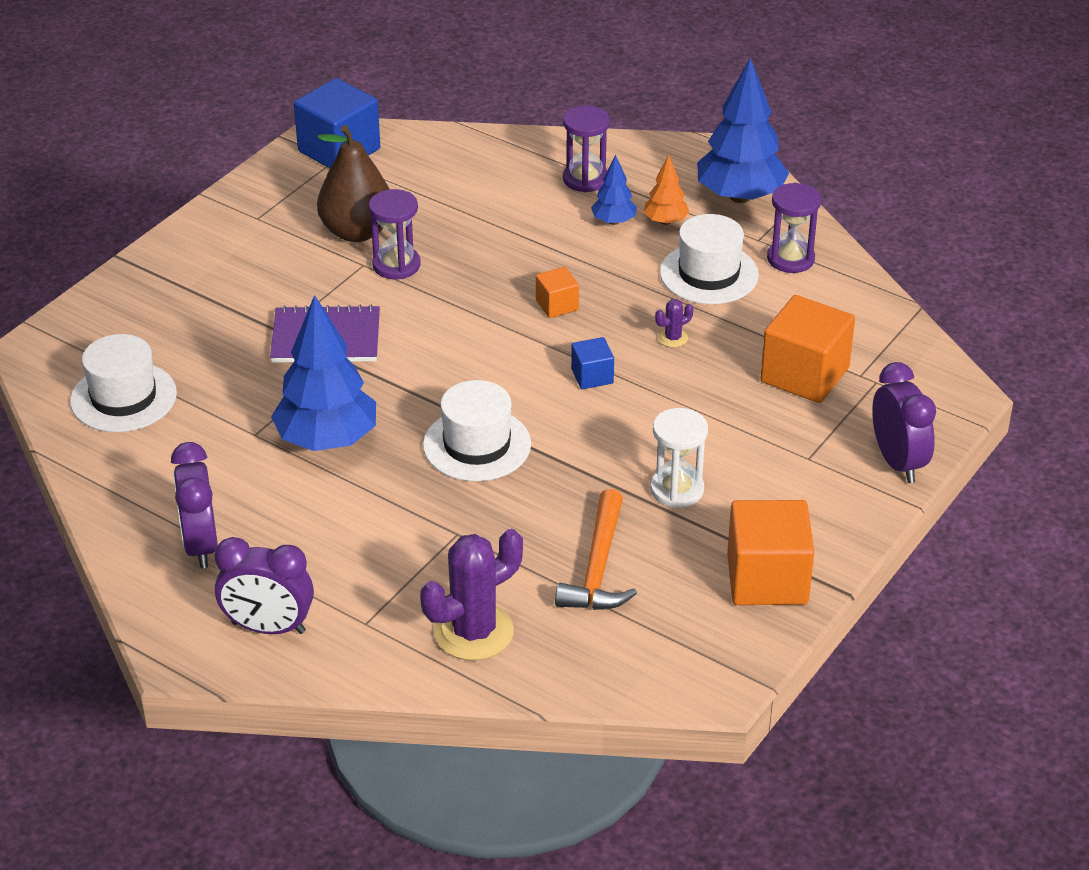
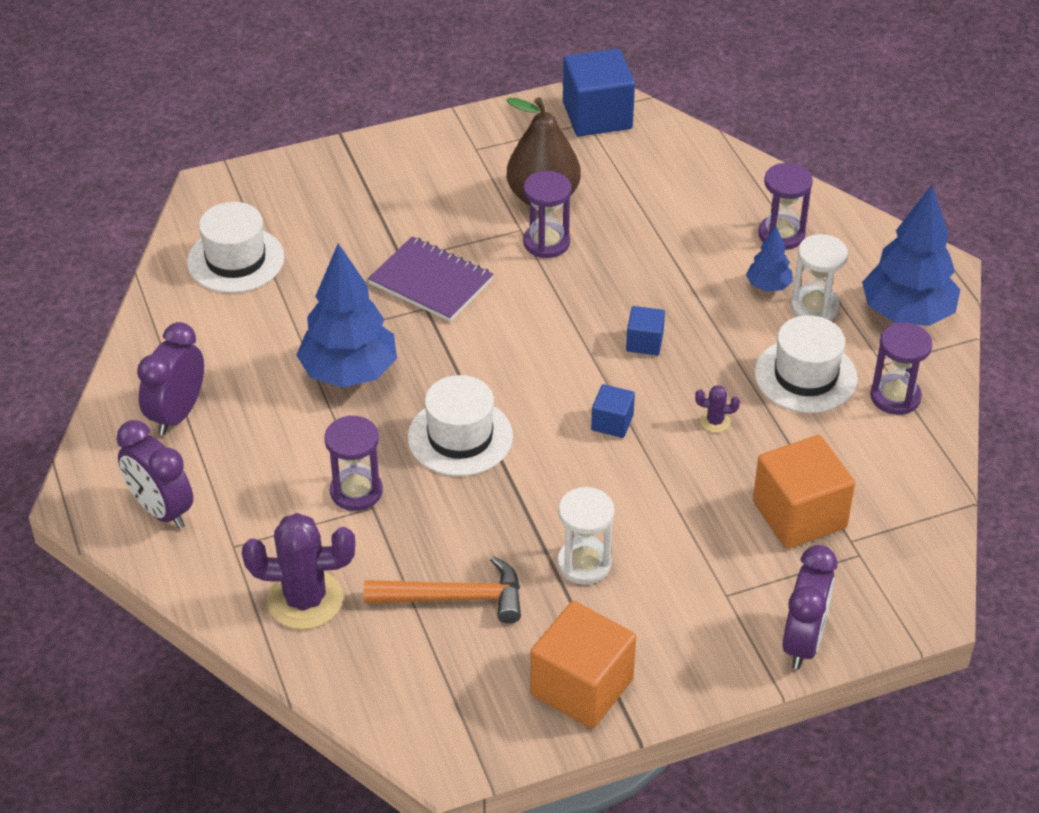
camera: 35 degrees right, 5 degrees up
orange cube [536,267,579,318] -> blue cube [626,306,665,355]
orange hammer [555,489,637,610] -> orange hammer turned 135 degrees counterclockwise [364,556,521,624]
orange tree [643,155,689,225] -> white hourglass [791,234,848,321]
none -> purple hourglass [325,415,383,511]

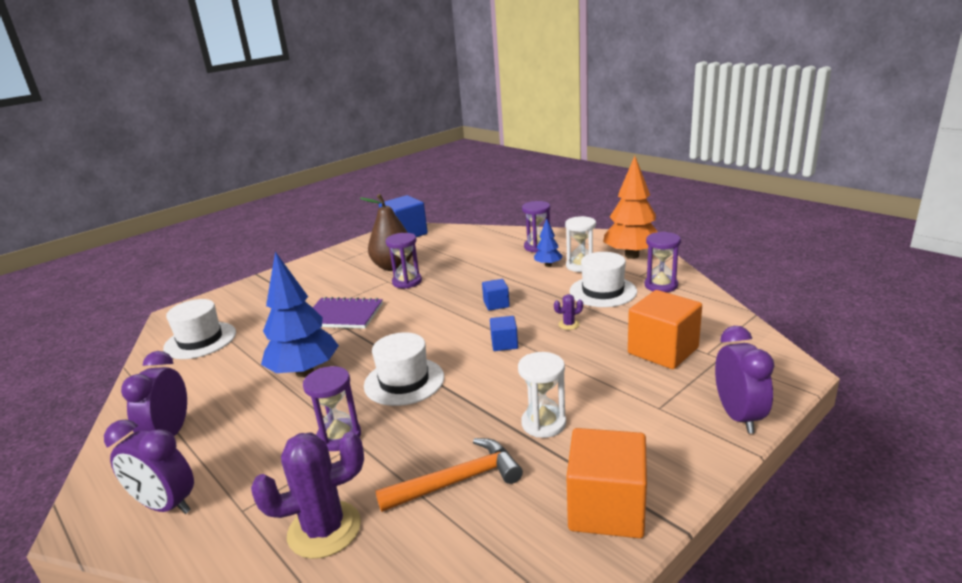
camera: 20 degrees left, 20 degrees down
blue tree [862,185,960,326] -> orange tree [603,156,658,259]

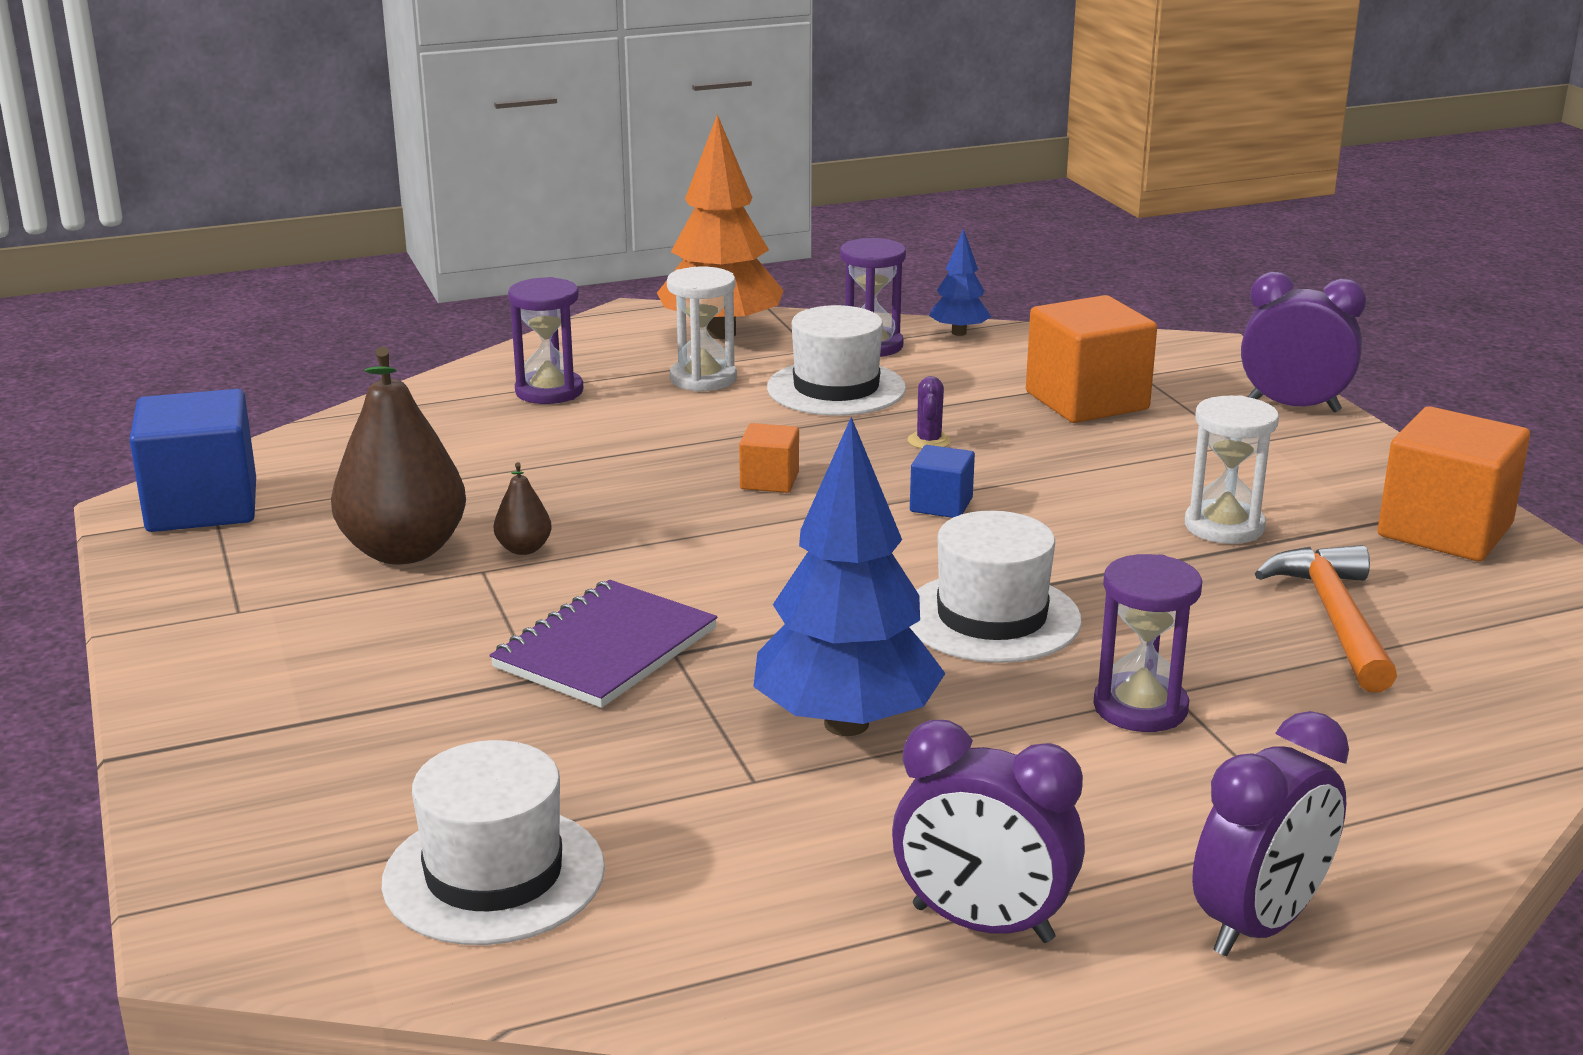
camera: 70 degrees left, 0 degrees up
purple cactus [251,432,364,559] -> none
purple hourglass [386,233,422,289] -> brown pear [494,462,552,555]
blue cube [482,279,510,311] -> orange cube [739,423,799,493]
blue tree [534,218,563,267] -> blue tree moved to [929,228,991,336]

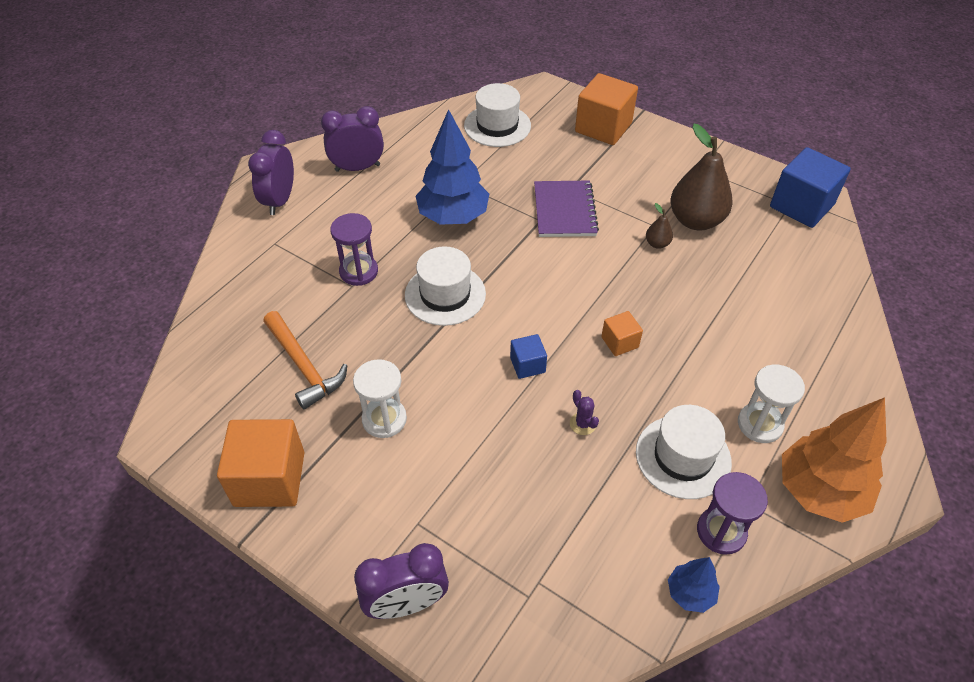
camera: 145 degrees right, 25 degrees up
purple hourglass [508,277,583,404] -> none
orange cube [1026,295,1157,423] -> orange cube moved to [575,73,638,145]

